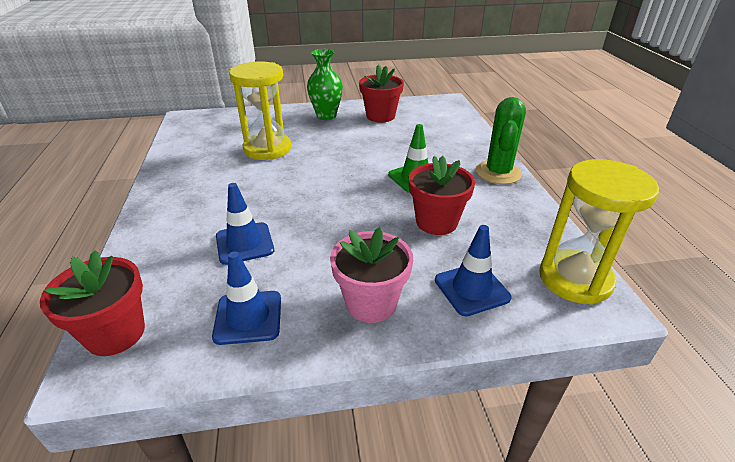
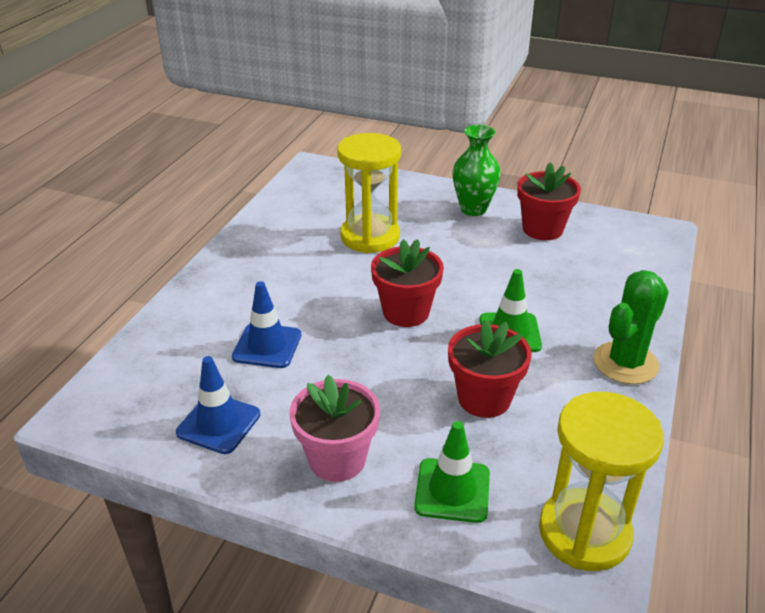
camera: 30 degrees right, 0 degrees up
red flower pot [40,250,145,356] -> red flower pot moved to [371,239,444,327]
blue traffic cone [435,225,511,316] -> green traffic cone [414,421,490,523]

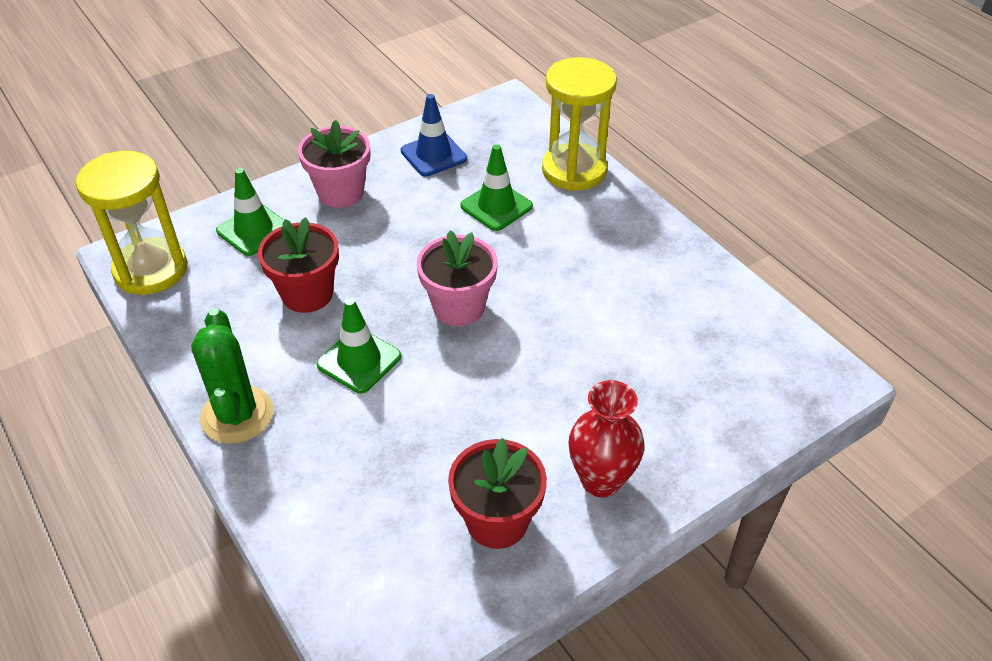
camera: 125 degrees right, 10 degrees up
blue traffic cone [232,281,301,368] -> green traffic cone [460,144,533,231]
yellow hourglass [337,133,401,253] -> yellow hourglass moved to [542,57,617,191]
red flower pot [371,239,444,327] -> pink flower pot [417,230,498,326]
green vase [452,125,501,216] -> red vase [569,380,645,498]

